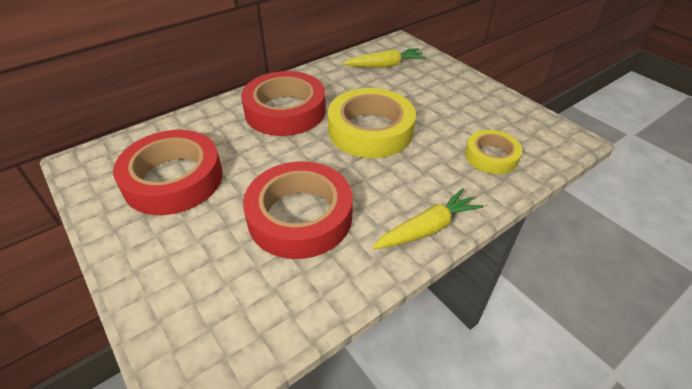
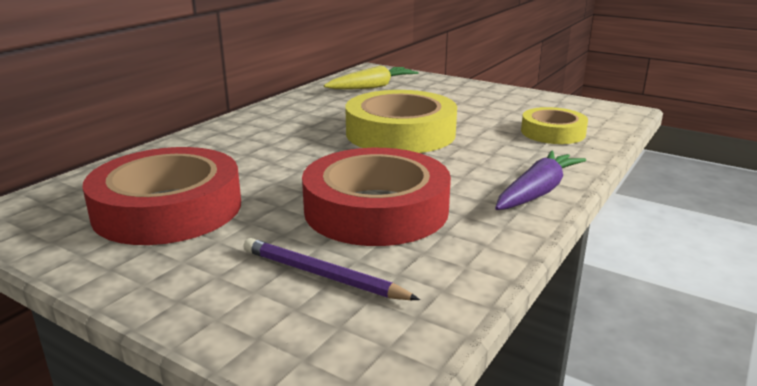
camera: 20 degrees left, 20 degrees down
red tape [241,71,326,136] -> none
yellow carrot [372,188,484,249] -> purple carrot [495,150,586,210]
none -> purple pencil [243,238,420,300]

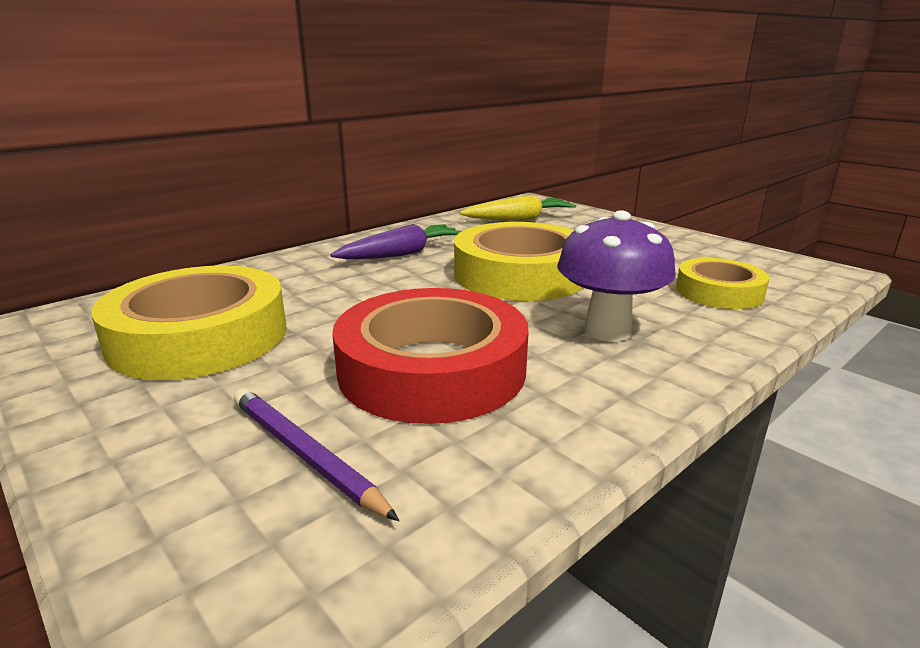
camera: 15 degrees right, 0 degrees up
red tape [82,147,241,245] -> yellow tape [91,265,287,380]
purple carrot [495,150,586,210] -> purple carrot moved to [331,224,462,259]
none -> purple mushroom [557,211,676,342]

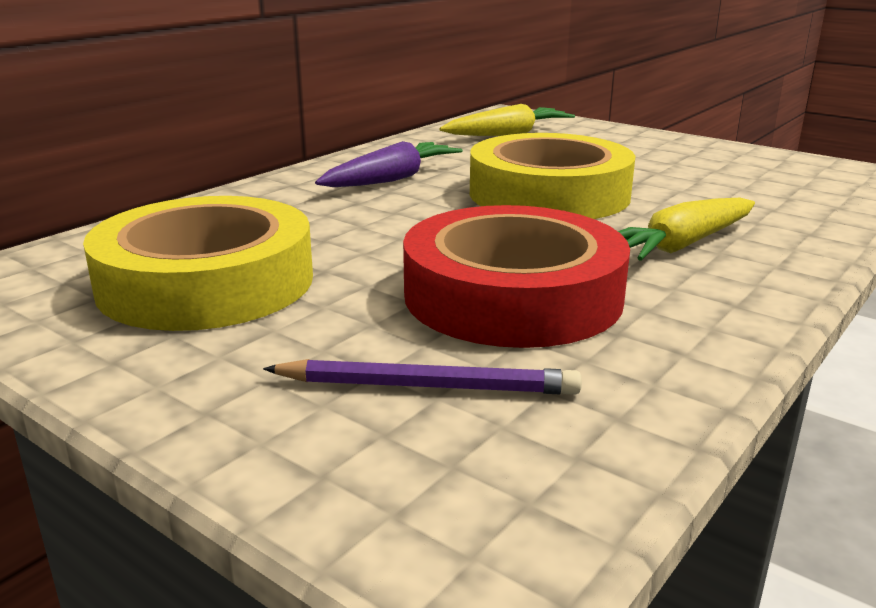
camera: 10 degrees left, 0 degrees up
purple pencil [234,388,400,521] -> purple pencil turned 150 degrees clockwise [263,359,582,395]
purple mushroom [557,211,676,342] -> yellow carrot [618,198,755,261]
yellow tape [676,258,770,309] -> none

